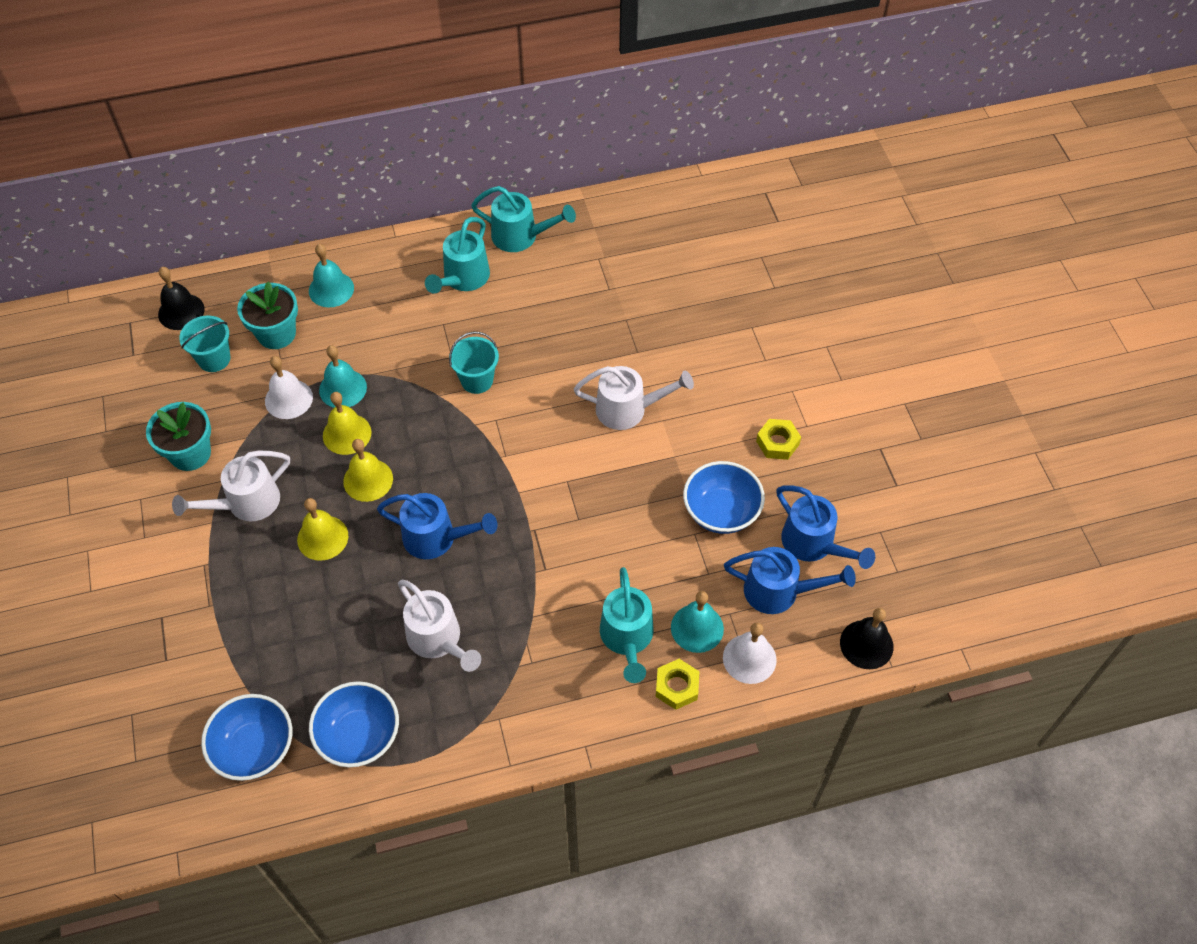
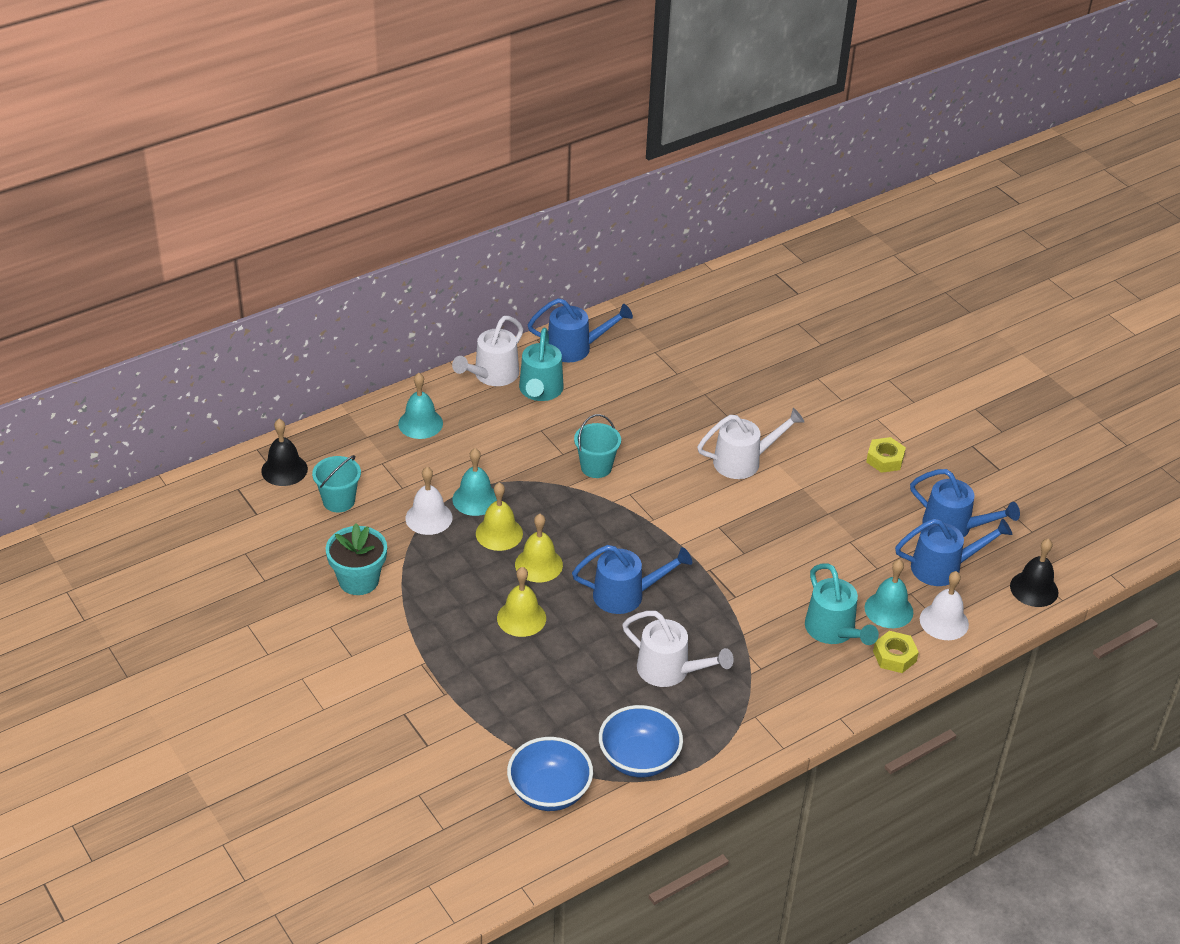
camera: 20 degrees left, 15 degrees down
white watering can [172,450,290,521] -> white watering can moved to [452,316,523,386]
turquoise flower pot [237,281,298,349] -> none
turquoise watering can [471,186,576,252] -> blue watering can [528,298,633,362]
blue bowl [683,461,765,534] -> none

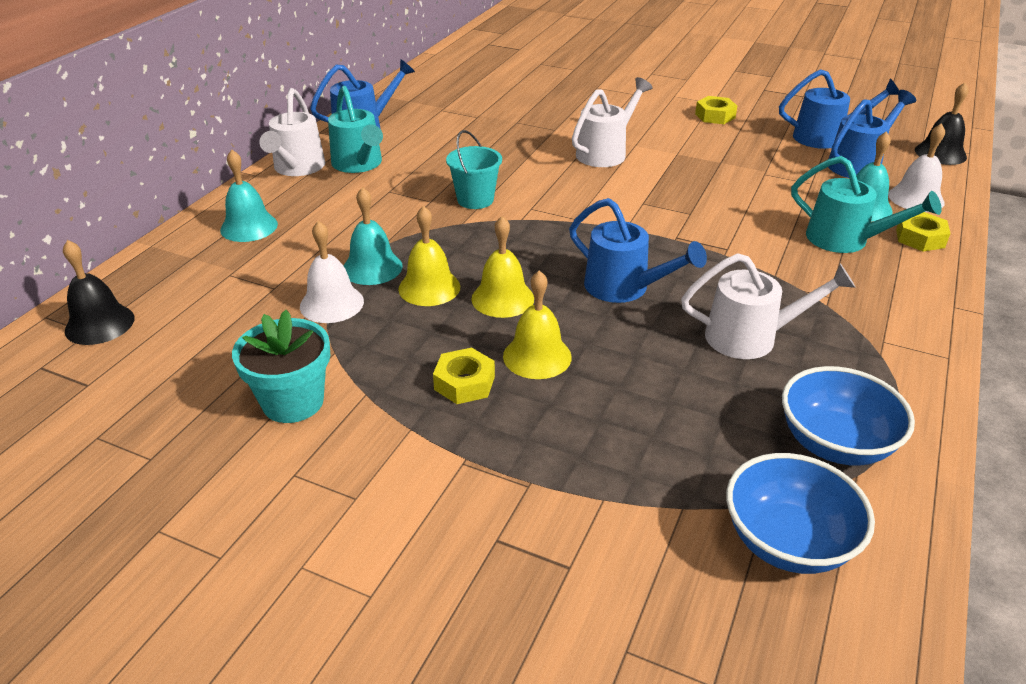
camera: 30 degrees left, 5 degrees down
turquoise bucket [312,455,361,512] -> none
blue watering can [572,545,692,614] -> blue watering can turned 75 degrees clockwise [569,198,707,303]
none -> yellow nut [433,348,495,404]

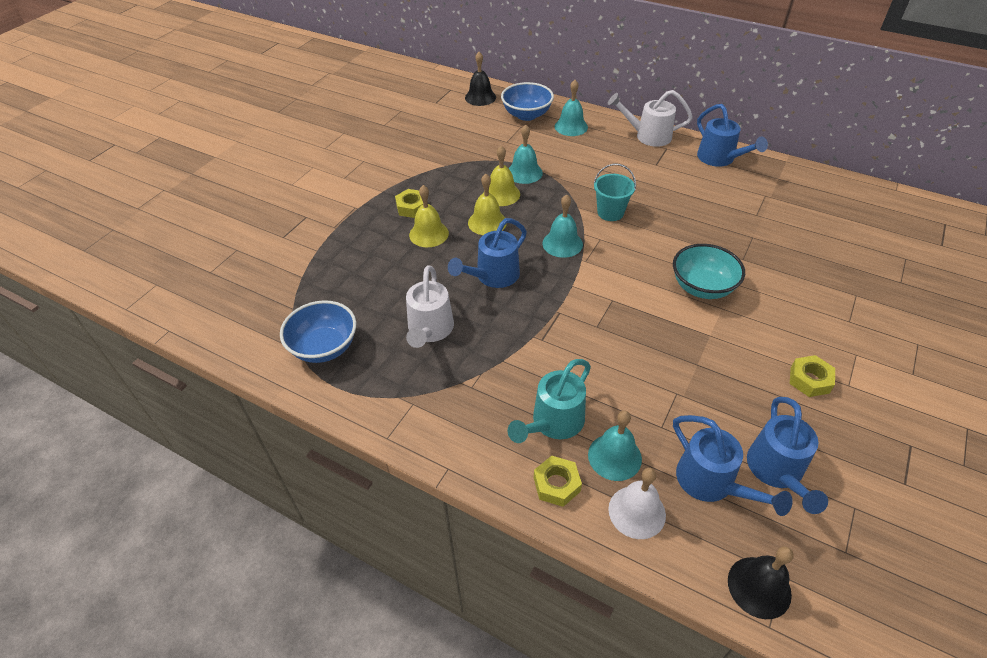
camera: 95 degrees right, 10 degrees up
turquoise flower pot [232,310,330,423] -> none
white bell [300,221,364,323] -> none
turquoise watering can [328,86,383,173] -> none
white watering can [572,77,652,167] -> turquoise bowl [673,244,745,299]
blue bowl [726,453,875,574] -> blue bowl moved to [501,82,554,121]
none -> turquoise bell [542,194,583,258]

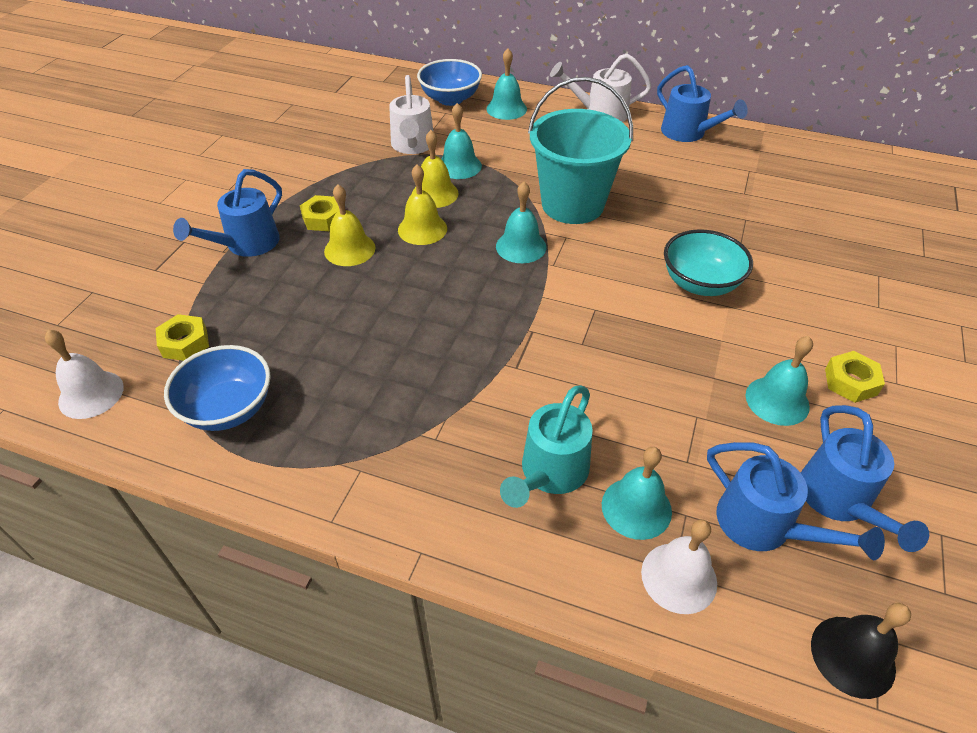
camera: 10 degrees left, 0 degrees up
white watering can [406,265,454,348] -> white watering can moved to [389,75,434,154]
blue watering can [448,218,527,288] -> blue watering can moved to [173,169,282,257]
black bell [465,52,496,106] -> none
yellow nut [534,456,582,507] -> yellow nut moved to [156,314,209,361]
turquoise bucket [594,164,636,221] -> turquoise bucket [528,77,633,224], size x1.92
none -> white bell [45,330,124,419]
none -> turquoise bell [746,336,813,426]

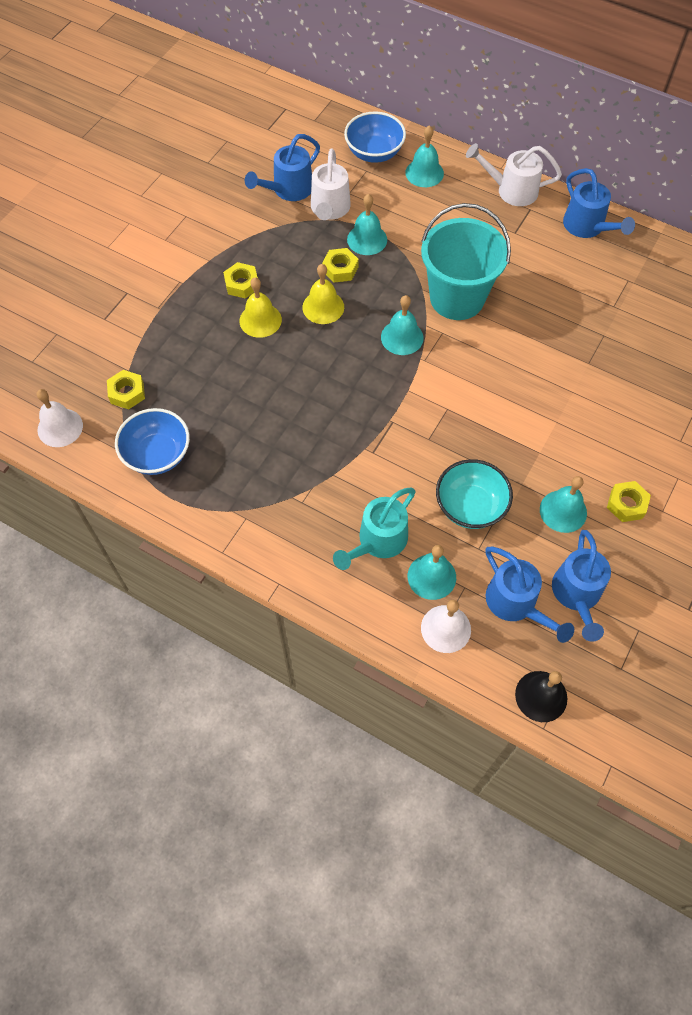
camera: 10 degrees right, 15 degrees up
blue watering can [173,169,282,257] -> blue watering can moved to [245,134,320,201]
yellow bell [412,130,459,208] -> yellow nut [322,248,359,283]
turquoise bowl [664,229,753,296] -> turquoise bowl moved to [436,459,513,529]

